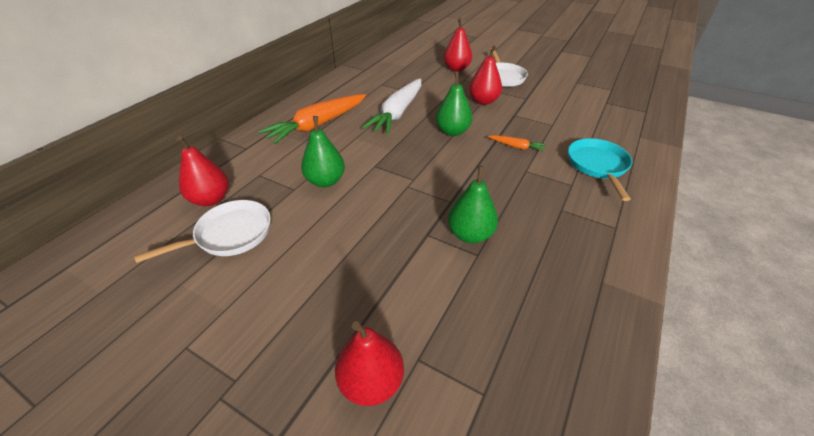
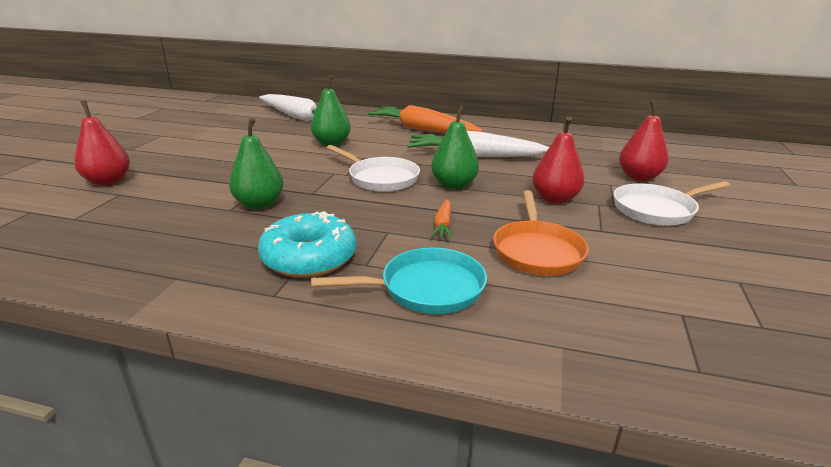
camera: 75 degrees right, 15 degrees down
white pan [134,200,271,263] -> white pan moved to [327,145,420,192]
red pear [177,136,229,206] -> white carrot [259,94,347,121]
none -> turquoise donut [258,211,356,278]
none -> orange pan [493,190,589,276]

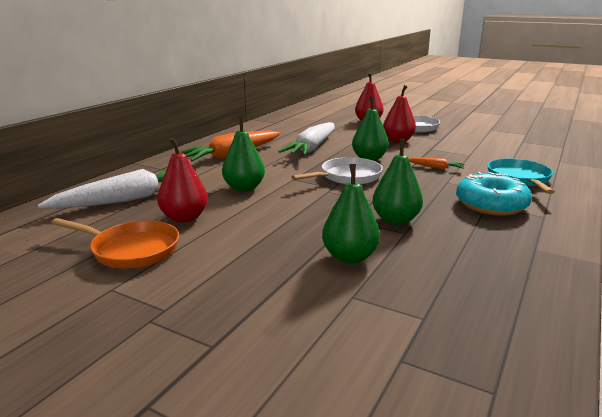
camera: 75 degrees left, 5 degrees down
red pear [74,100,130,186] -> red pear moved to [157,138,208,223]
orange pan [493,190,589,276] -> orange pan moved to [51,218,179,268]
none -> green pear [322,164,380,264]

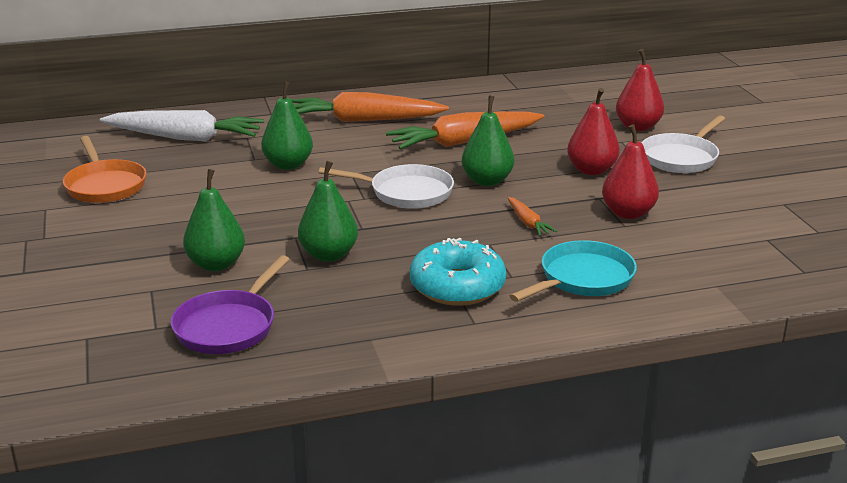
camera: 45 degrees right, 5 degrees up
red pear [157,138,208,223] -> red pear moved to [602,124,659,219]
white carrot [278,122,335,156] -> orange carrot [386,111,544,149]
none -> purple pan [171,255,290,354]

